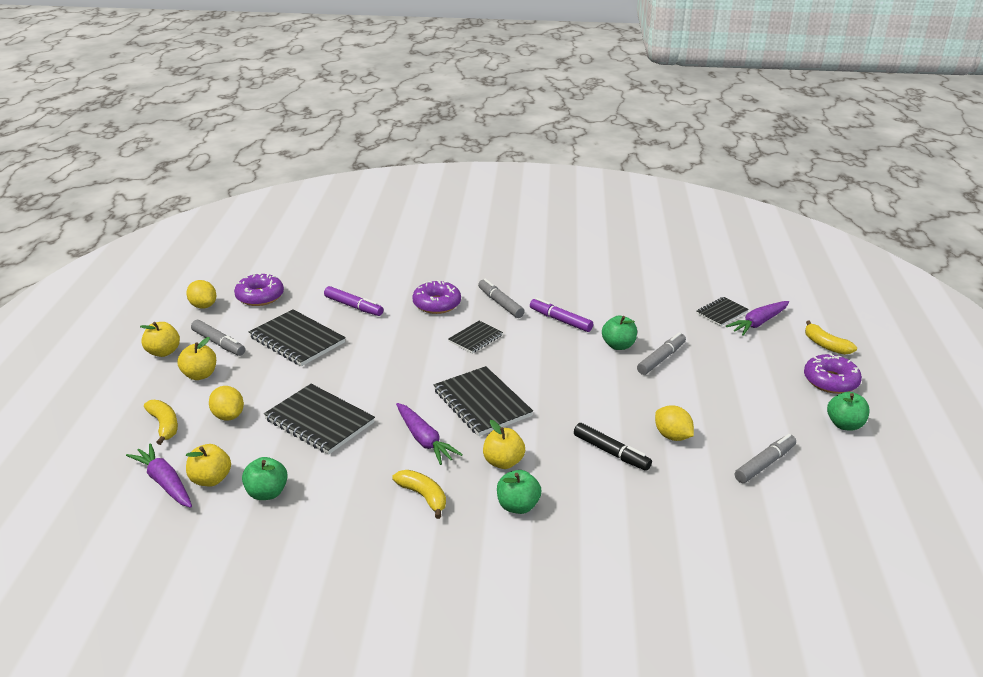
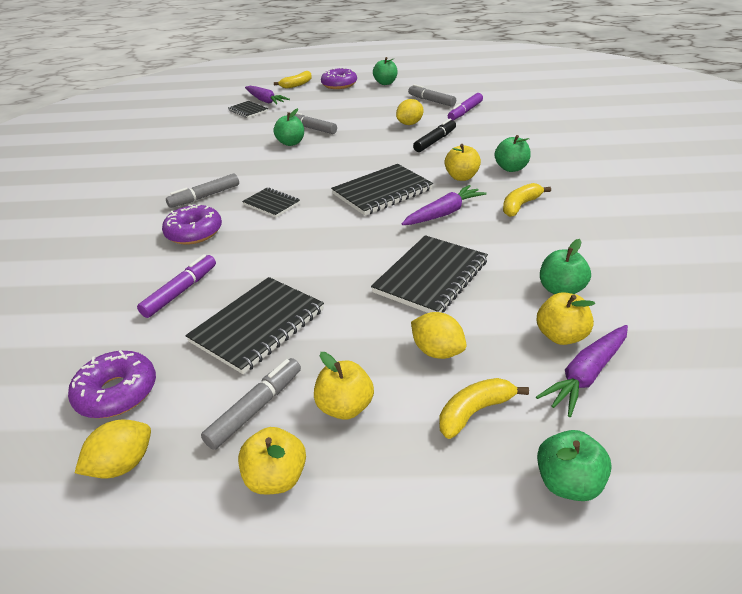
camera: 90 degrees left, 5 degrees up
yellow lemon [209,386,244,421] -> yellow lemon turned 75 degrees clockwise [411,312,467,359]
purple marker [530,298,593,332] -> purple marker moved to [448,93,483,120]
none -> green apple [537,430,612,501]

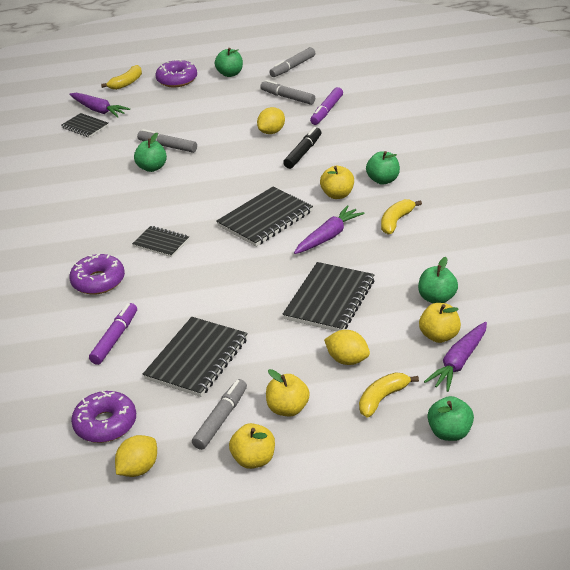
camera: 10 degrees left, 0 degrees up
grey marker [166,173,239,208] -> grey marker moved to [269,47,315,77]

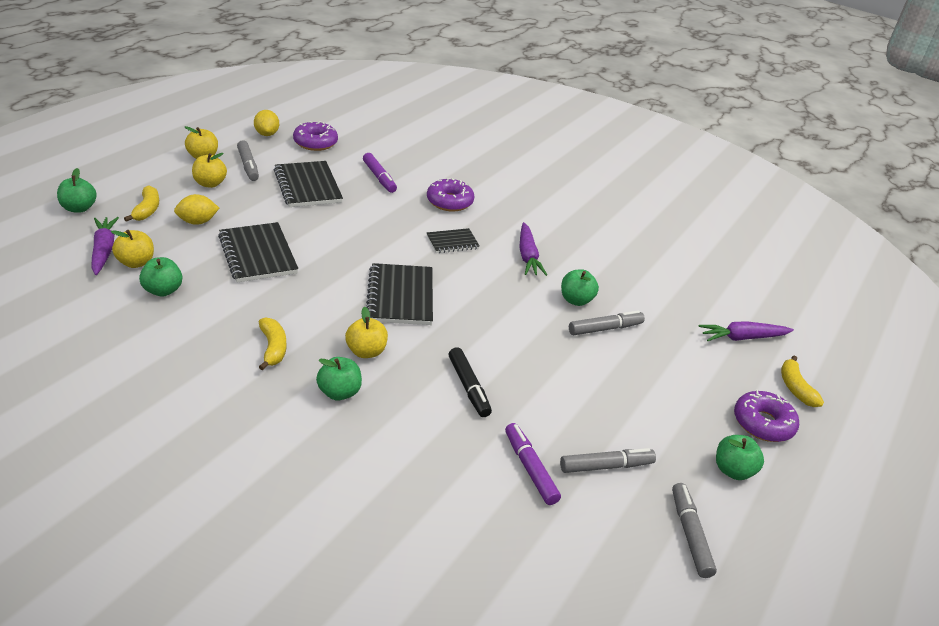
camera: 125 degrees right, 0 degrees up
black notebook [61,113,109,138] -> none
yellow lemon [257,107,285,134] -> none
purple carrot [294,205,364,254] -> purple carrot moved to [519,222,547,276]

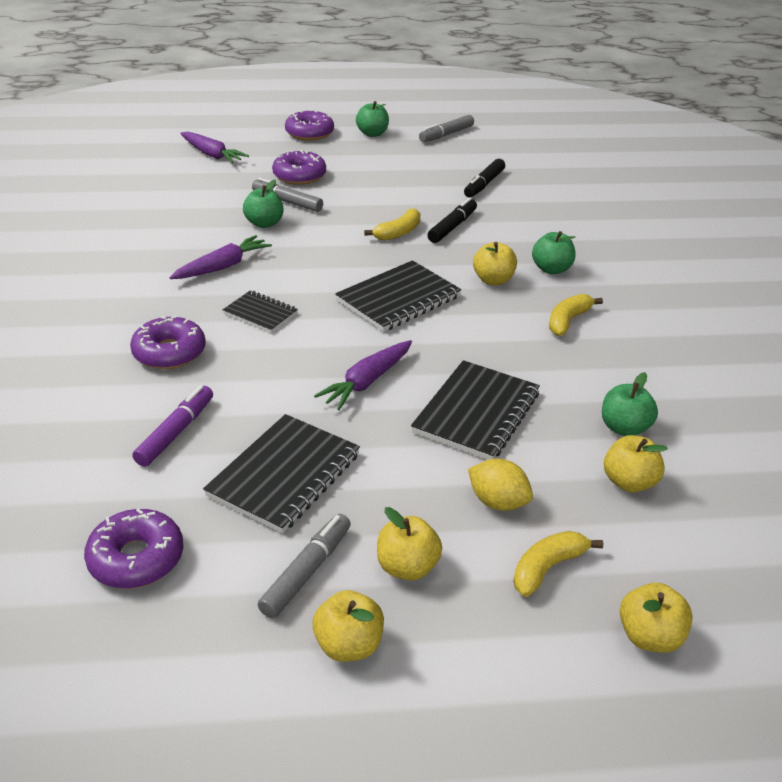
camera: 125 degrees left, 0 degrees up
green apple [57,168,97,213] -> yellow apple [620,583,693,653]
purple carrot [91,217,119,275] -> purple carrot moved to [314,340,412,410]
yellow lemon [254,110,279,136] -> none
purple marker [505,423,561,505] -> black marker [464,159,505,197]
grey marker [560,448,656,473] -> none
yellow banana [781,355,824,407] -> yellow banana moved to [364,208,420,241]
none -> purple donut [272,150,326,185]

